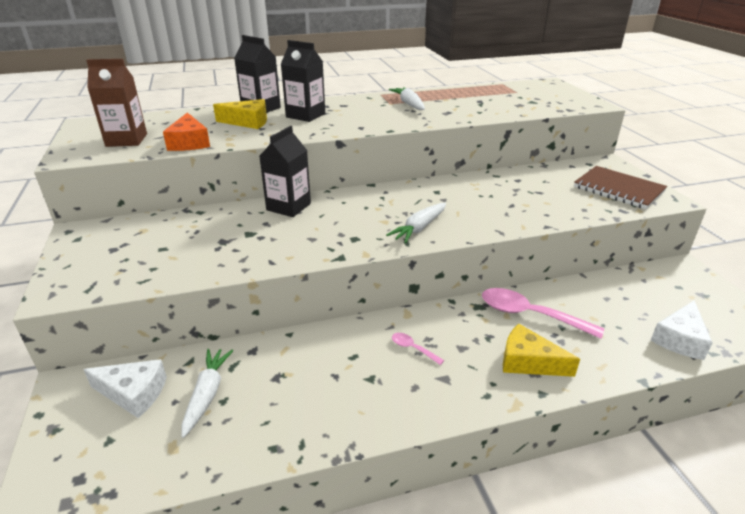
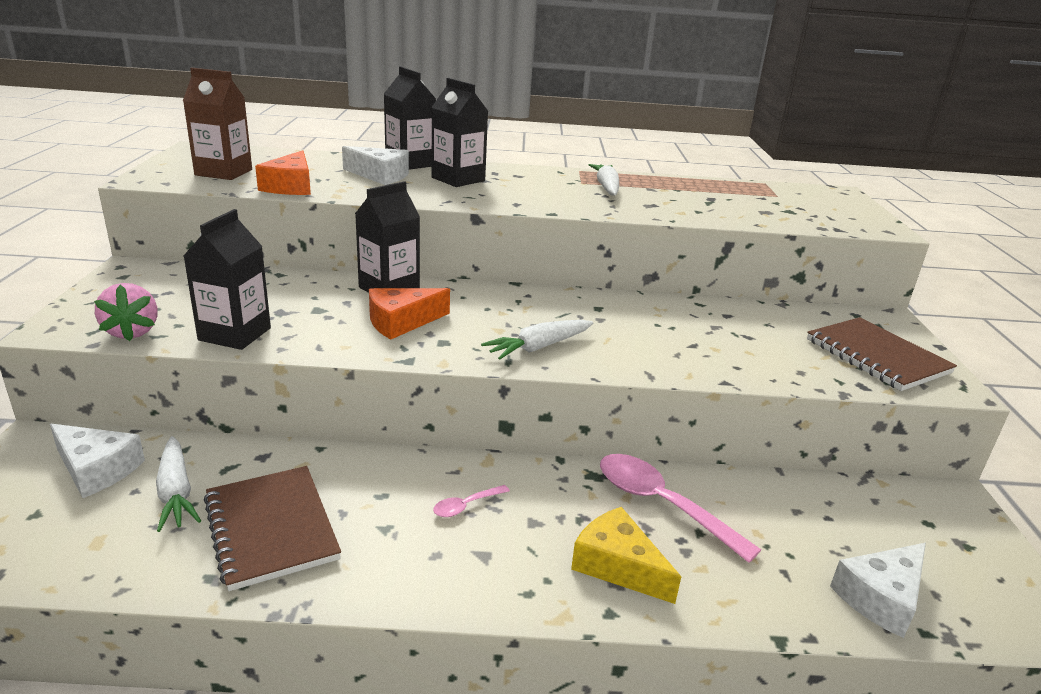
camera: 15 degrees right, 5 degrees down
white carrot [181,349,233,438] -> white carrot turned 135 degrees clockwise [156,436,201,532]
yellow cheese [213,99,267,129] -> white cheese [342,146,409,185]
pink spoon [392,333,444,365] -> pink spoon turned 90 degrees counterclockwise [433,485,510,517]
none -> pink strawberry [94,283,158,341]
none -> black carton [183,209,271,350]
none -> brown notebook [204,466,341,591]
none -> orange cheese [369,288,450,340]

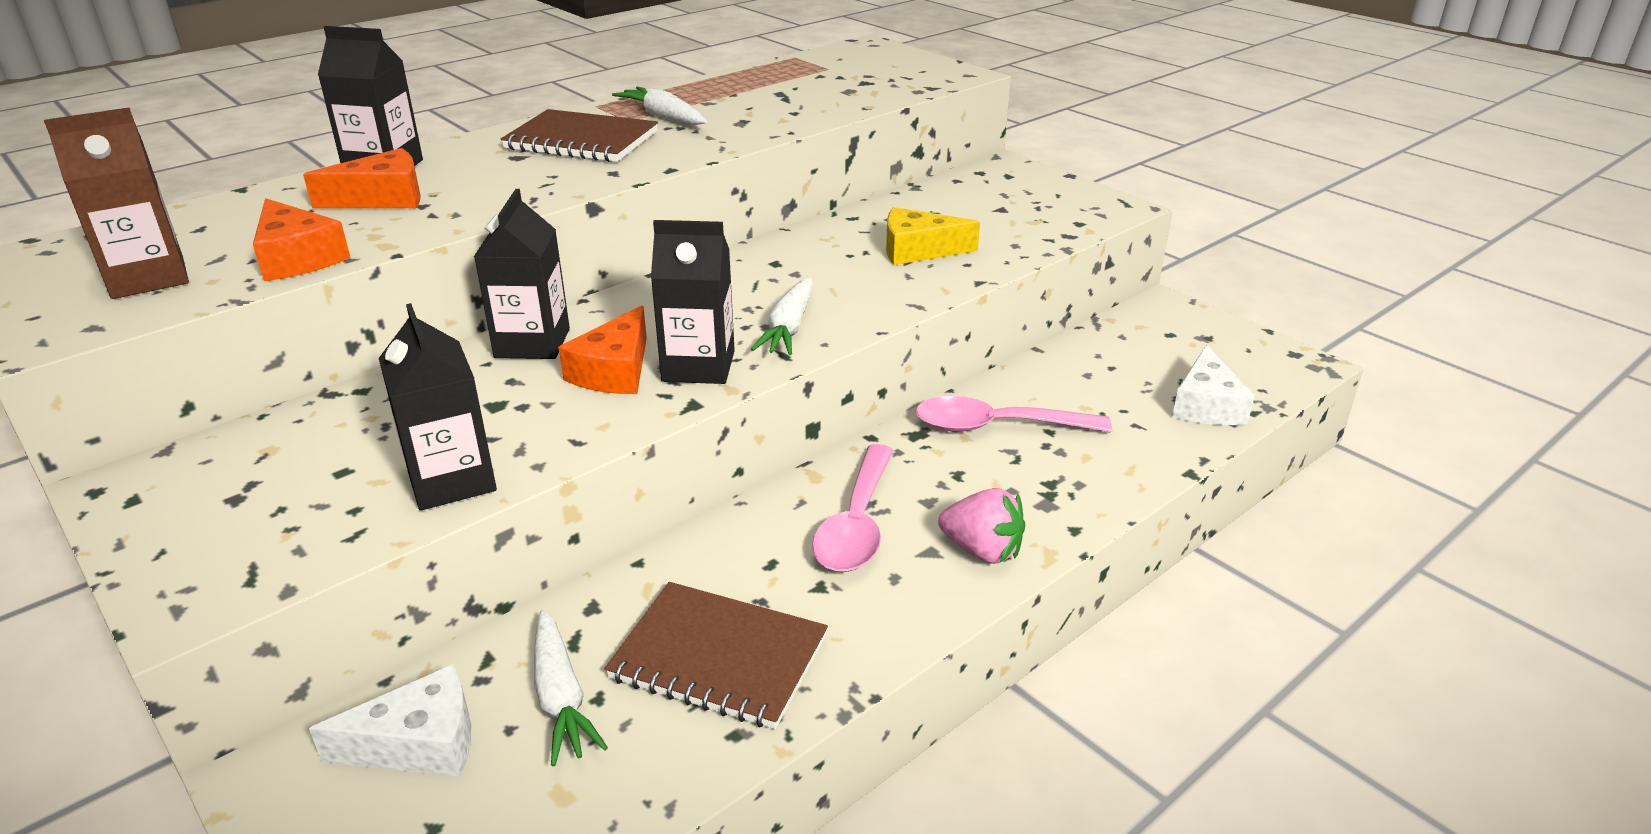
camera: 40 degrees left, 5 degrees up
pink strawberry [94,283,158,341] -> pink strawberry moved to [938,488,1025,564]
white carrot [156,436,201,532] -> white carrot turned 45 degrees clockwise [534,610,608,766]
white cheese [342,146,409,185] -> orange cheese [303,148,421,208]
black carton [431,78,488,187] -> black carton moved to [651,220,735,384]
pink spoon [433,485,510,517] -> pink spoon [812,444,894,572], size x2.17
yellow cheese [571,507,681,604] -> yellow cheese moved to [886,207,980,265]
brown notebook [807,317,957,391] -> brown notebook moved to [501,109,658,162]

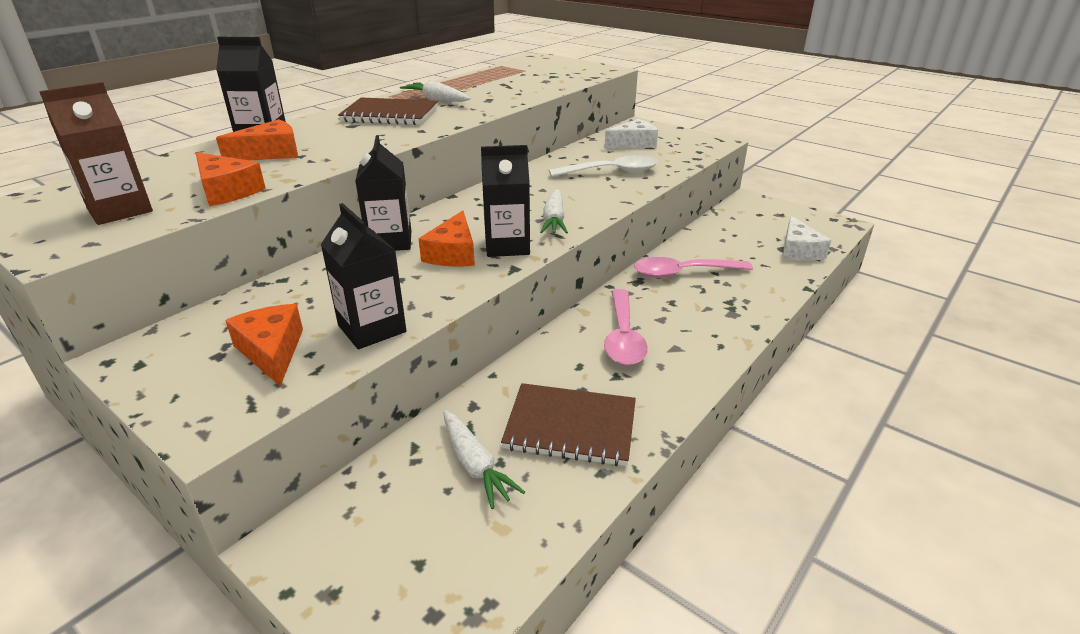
camera: 10 degrees left, 0 degrees up
white cheese [309,664,471,777] -> white cheese moved to [604,119,658,149]
yellow cheese [886,207,980,265] -> white spoon [549,155,658,177]
pink strawberry [938,488,1025,564] -> none
none -> orange cheese [225,304,303,386]

